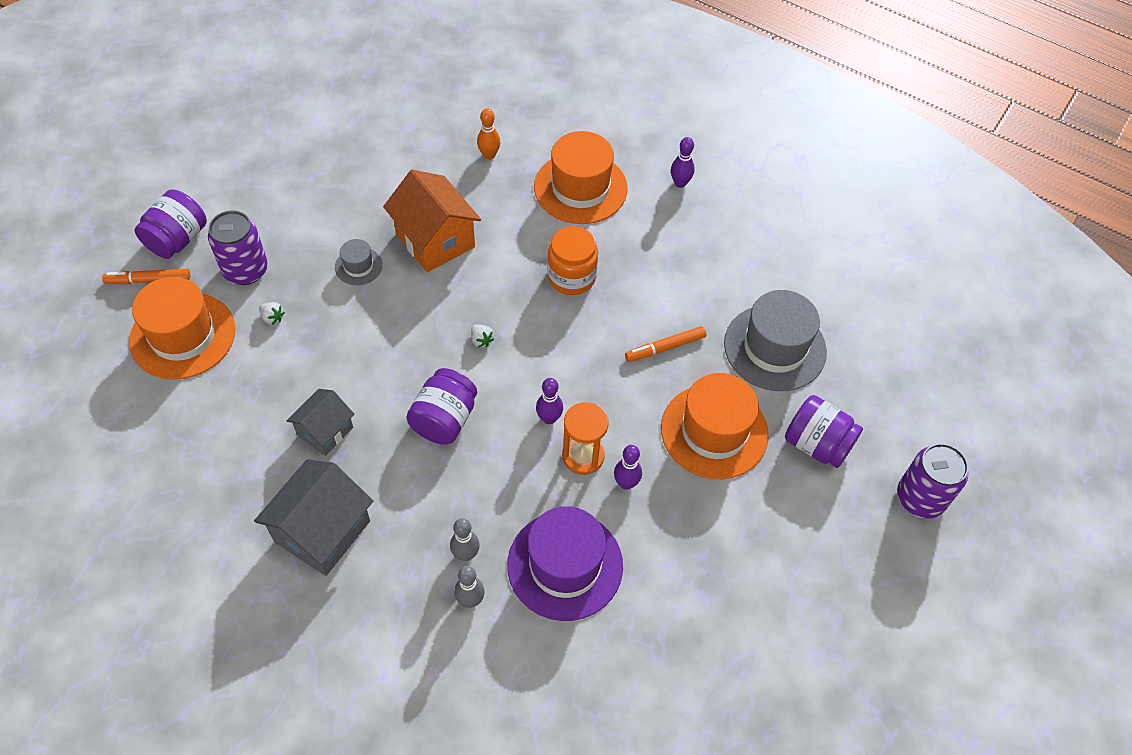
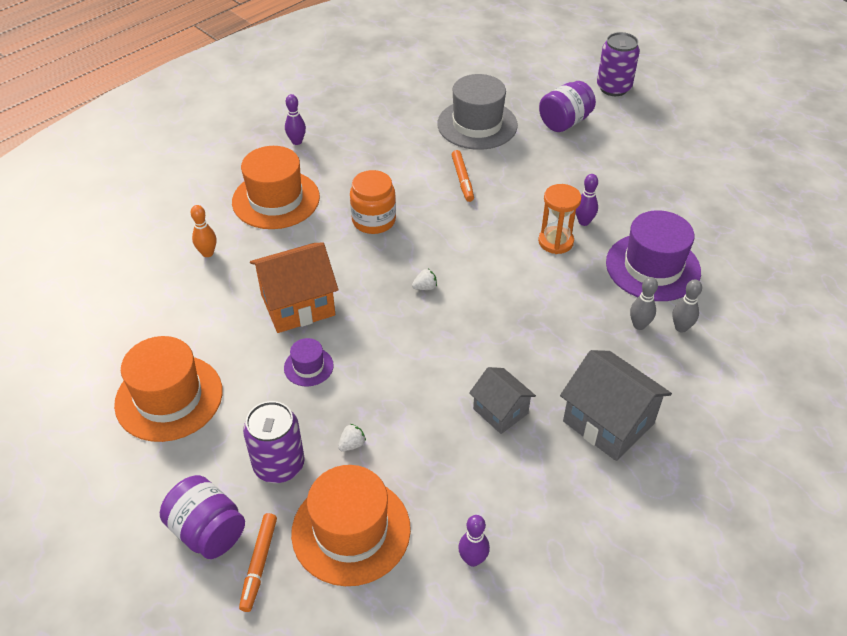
camera: 75 degrees left, 10 degrees down
grey hat [335,239,383,285] -> purple hat [284,338,334,386]
purple jar [406,368,477,445] -> none
purple bowling pin [536,378,563,424] -> purple bowling pin moved to [458,515,490,567]
orange hat [661,373,769,479] -> orange hat moved to [114,336,223,442]

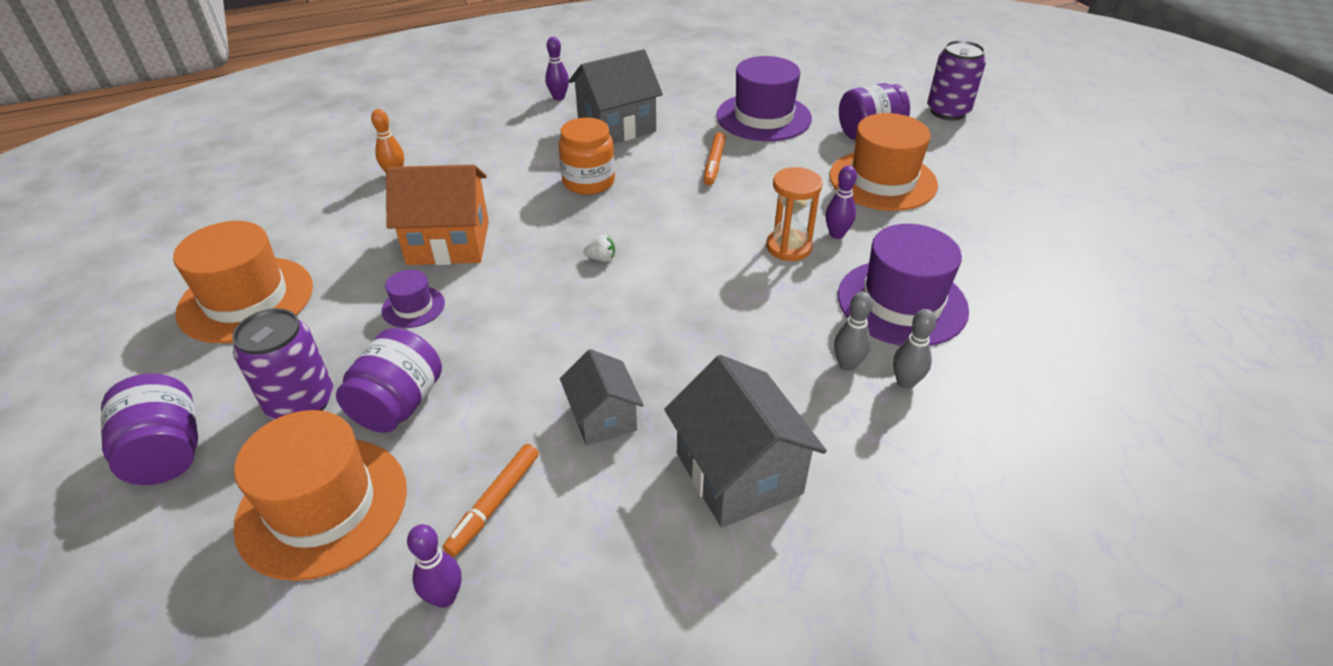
camera: 20 degrees right, 5 degrees down
orange hat [232,146,320,229] -> orange hat moved to [829,113,938,211]
orange marker [239,513,277,612] -> orange marker moved to [443,444,539,557]
white strawberry [338,424,366,451] -> purple jar [336,328,442,433]
grey hat [437,74,518,150] -> purple hat [716,56,812,141]
none -> grey house [569,49,663,144]

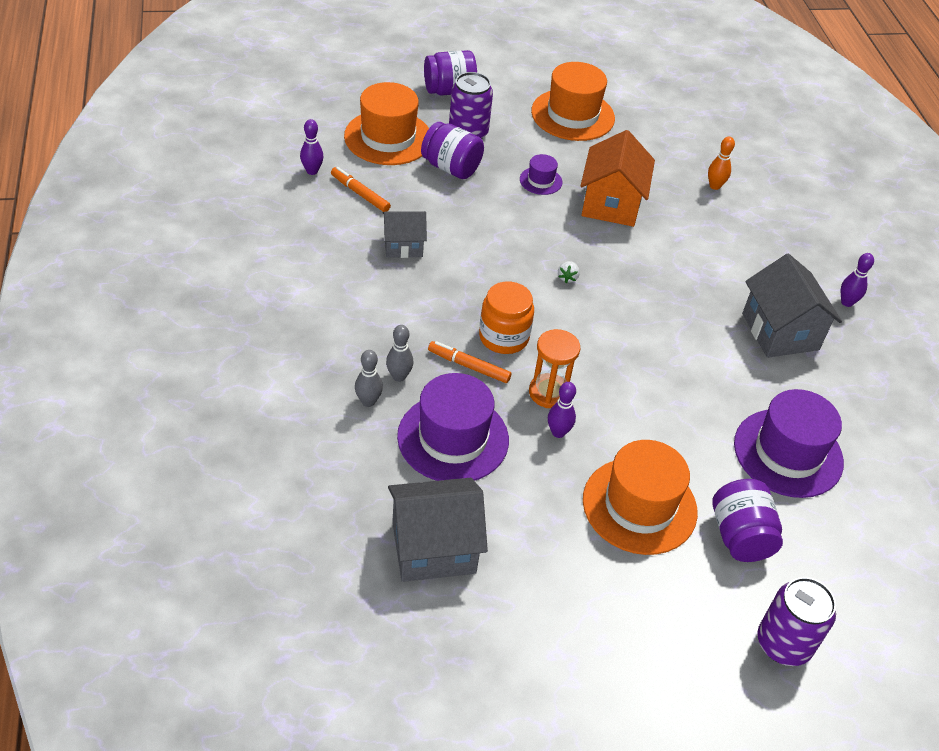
camera: 100 degrees right, 5 degrees up
orange jar [558,118,615,195] -> orange jar moved to [479,281,534,354]
grey house [664,355,827,528] -> grey house moved to [388,478,488,582]
orange marker [704,132,726,186] -> orange marker moved to [428,341,511,383]

